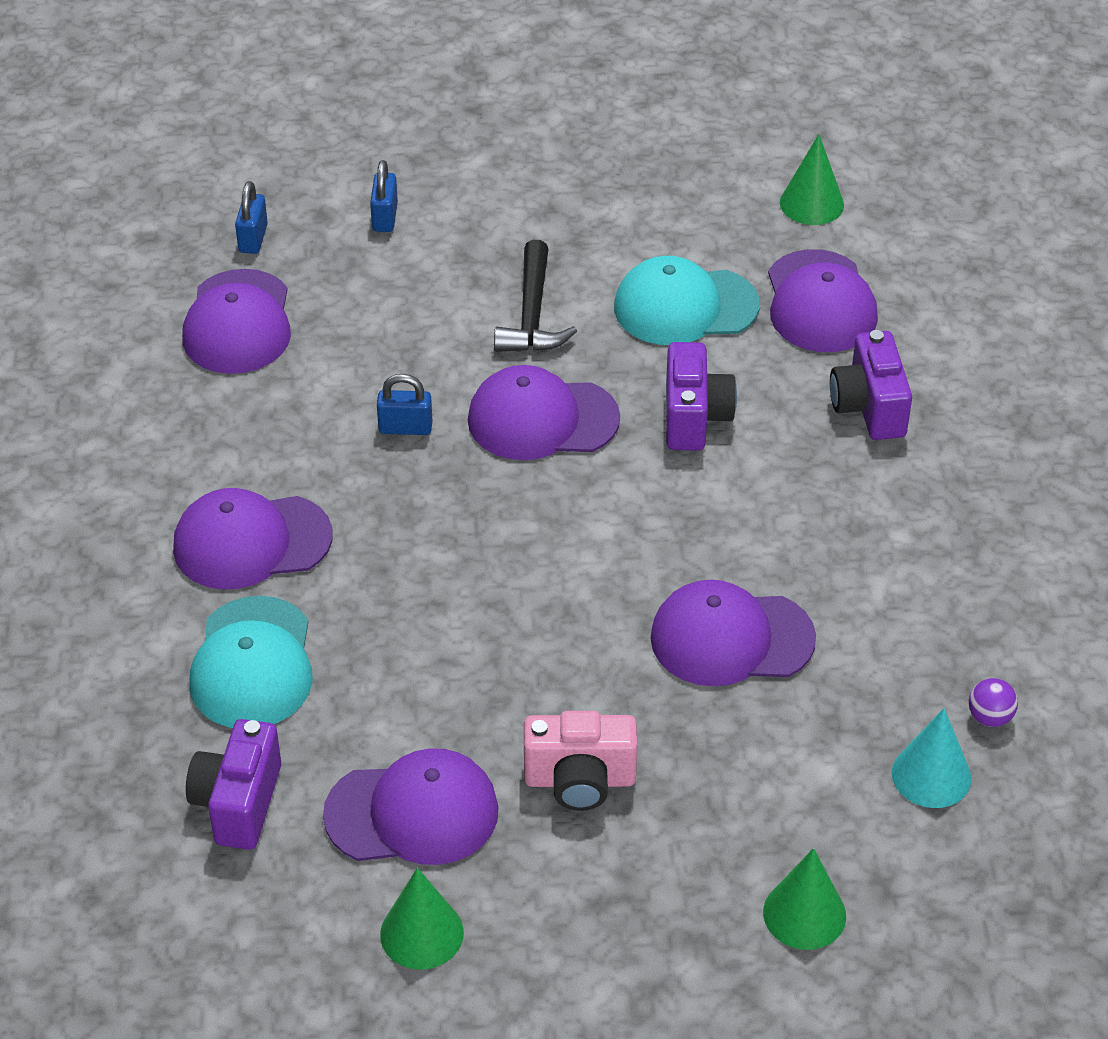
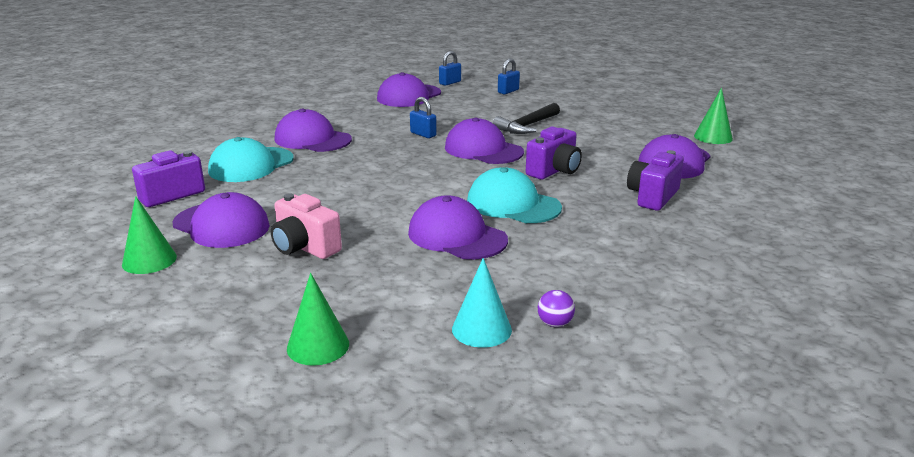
camera: 40 degrees right, 20 degrees down
turquoise cap [614,256,760,345] -> turquoise cap moved to [467,167,562,223]

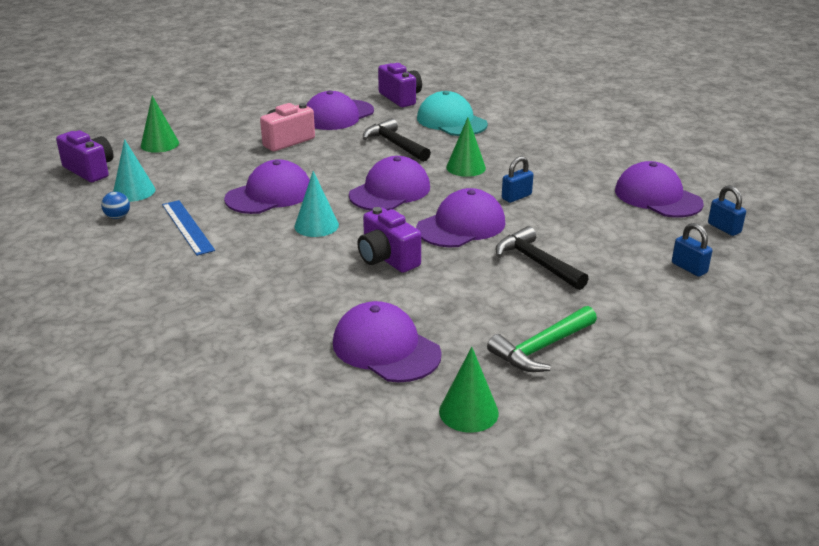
camera: 100 degrees right, 5 degrees up
green cone [122,196,177,274] -> green cone moved to [446,117,486,177]
purple cap [275,108,352,152] -> purple cap moved to [349,156,430,211]
turquoise cap [467,167,562,223] -> turquoise cone [294,171,339,237]
purple ball [538,290,575,327] -> blue ball [101,192,130,219]
purple camera [627,150,684,211] -> purple camera moved to [56,130,113,182]
none -> blue ruler [162,200,215,256]
none -> black hammer [363,118,431,162]
none -> green hammer [487,306,597,372]

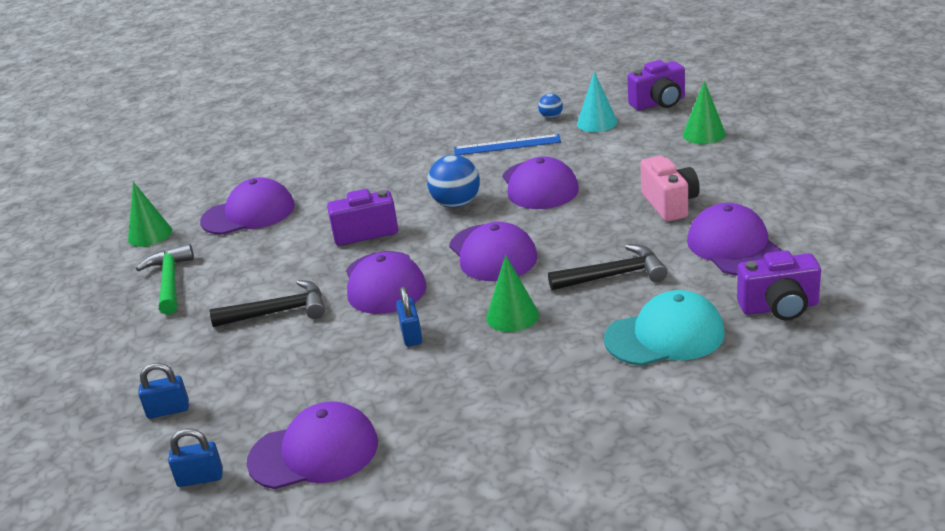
camera: 120 degrees right, 0 degrees up
turquoise cone [294,171,339,237] -> blue ball [427,155,480,208]

